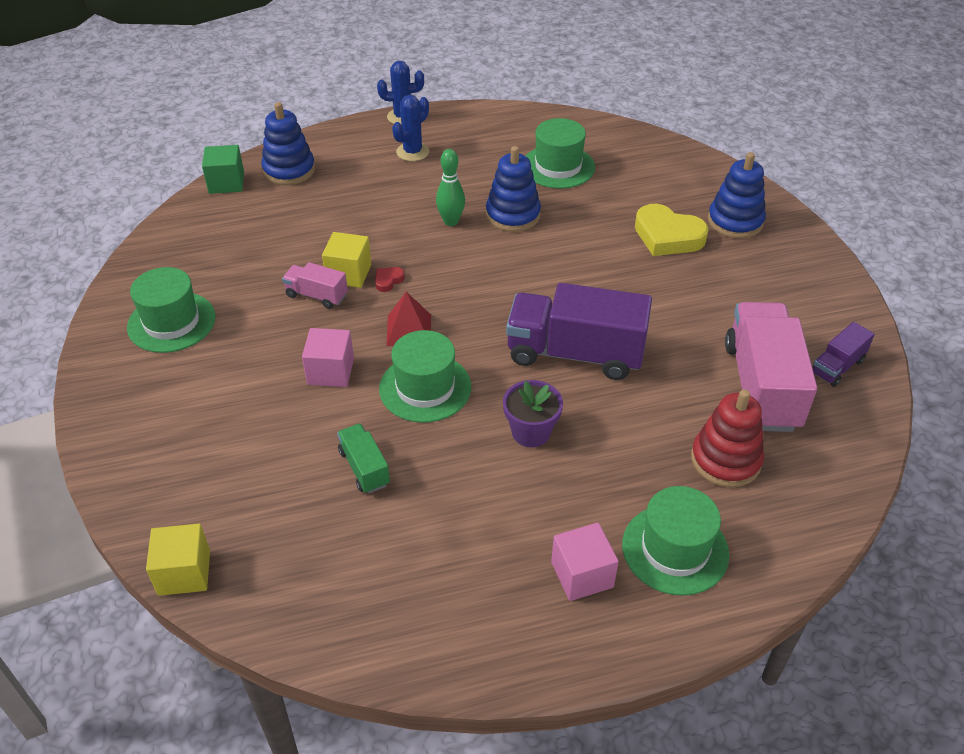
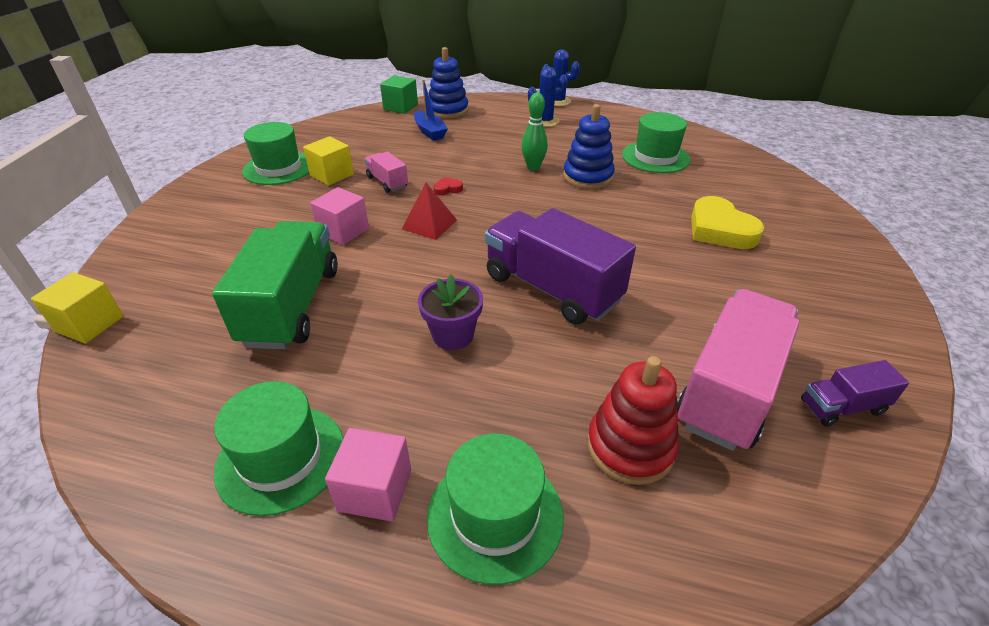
camera: 30 degrees right, 5 degrees down
yellow cube [322,232,371,288] -> yellow cube moved to [303,136,354,186]
green truck [337,423,390,493] -> green truck [212,221,338,349], size x2.08
green hat [379,330,471,423] -> green hat moved to [214,381,344,516]
blue stacking toy [708,152,766,239] -> none
none -> blue boat [414,80,448,141]

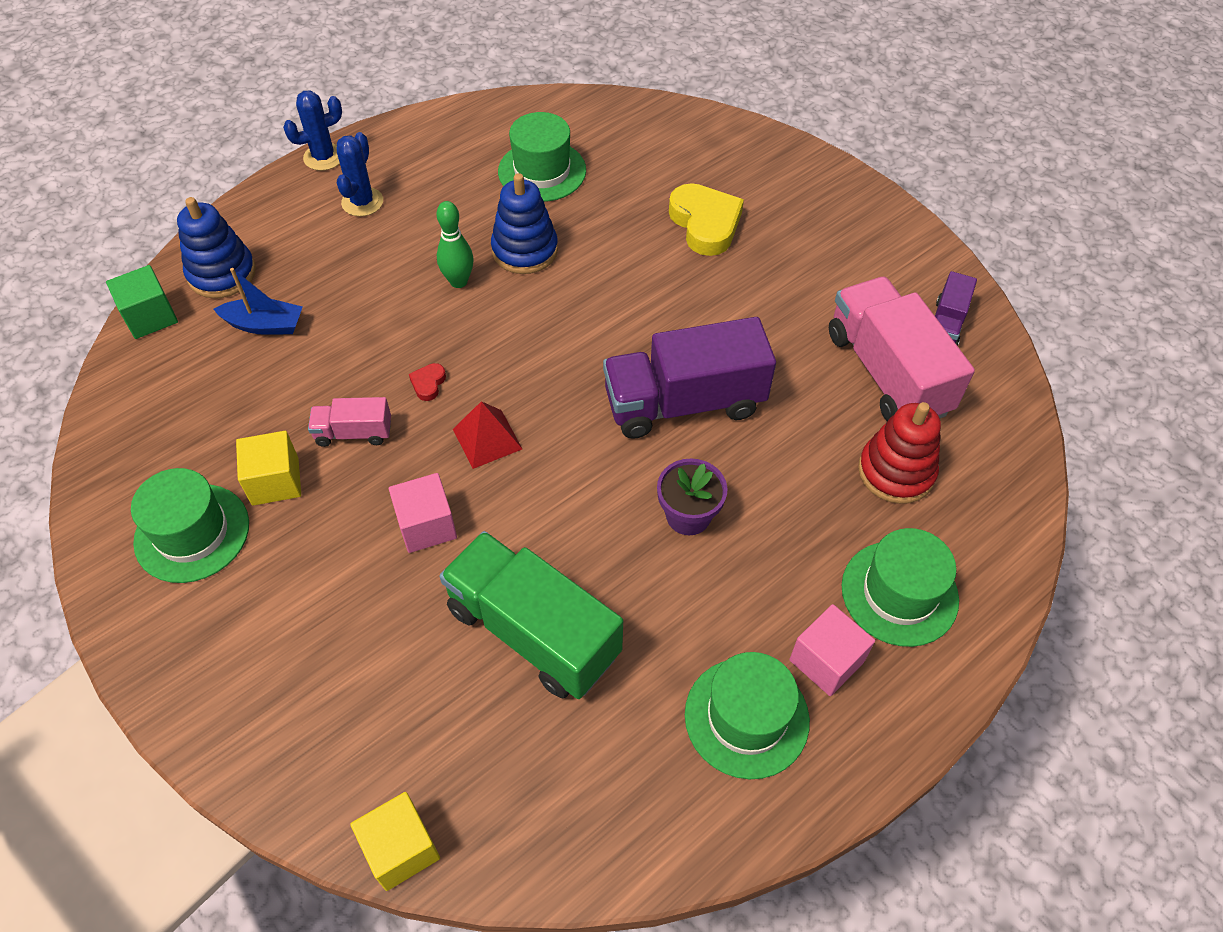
camera: 55 degrees left, 15 degrees up
yellow heart [691,196,764,249] -> yellow heart turned 120 degrees counterclockwise [669,183,744,256]

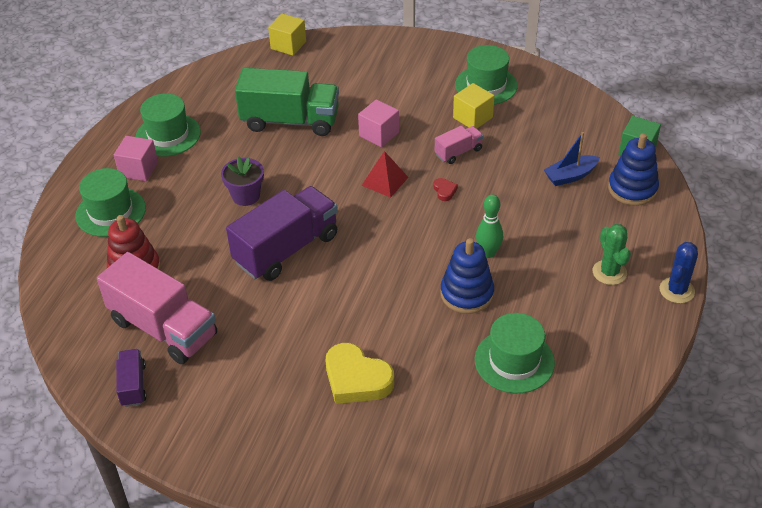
camera: 150 degrees right, 10 degrees down
blue cactus [337,132,383,216] -> green cactus [593,224,631,285]

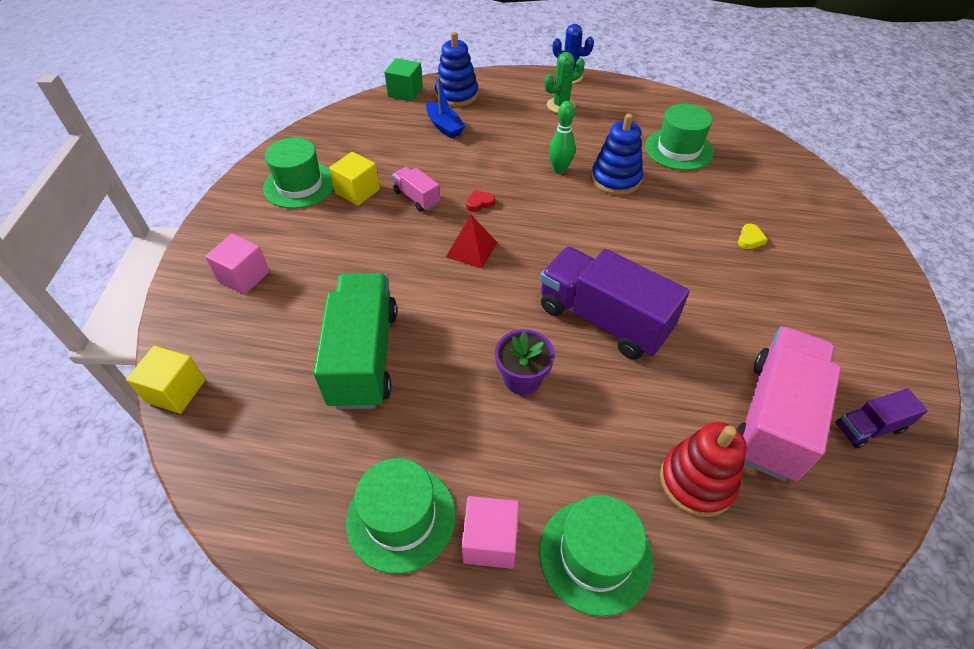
camera: 100 degrees left, 5 degrees up
yellow heart [326,343,394,404] -> yellow heart [738,224,768,249], size x0.44
pink cube [358,99,399,147] -> pink cube moved to [205,234,270,295]

